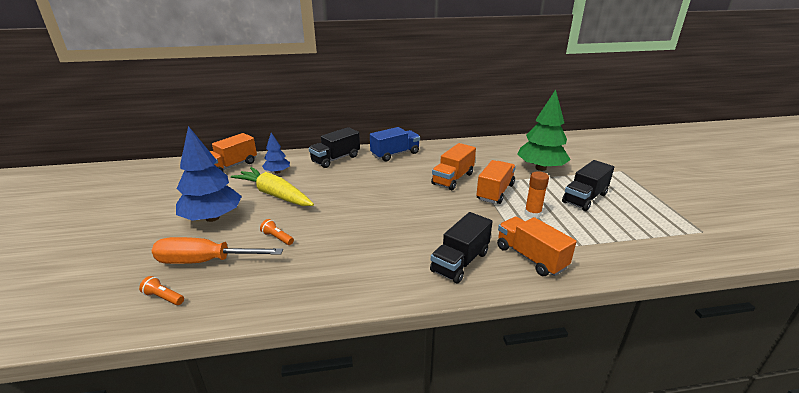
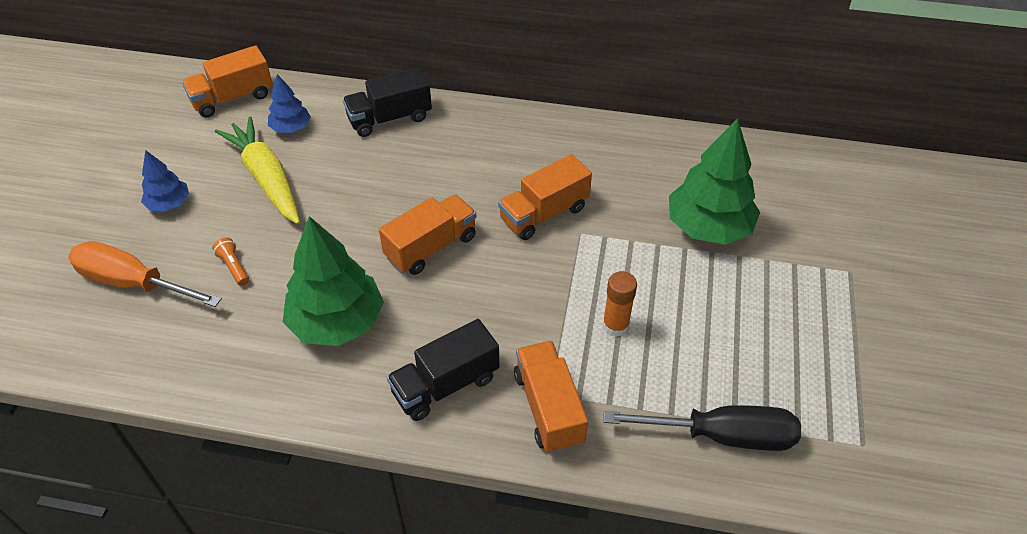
camera: 20 degrees right, 20 degrees up
orange flashlight [139,276,184,305] -> none
blue tree [176,126,242,222] -> blue tree [141,150,189,212], size x0.53
blue truck [370,127,420,162] -> none
orange truck [476,160,516,204] -> orange truck moved to [379,194,476,275]
black truck [562,160,614,211] -> none
none -> green tree [283,216,384,346]
none -> black screwdriver [604,405,801,451]

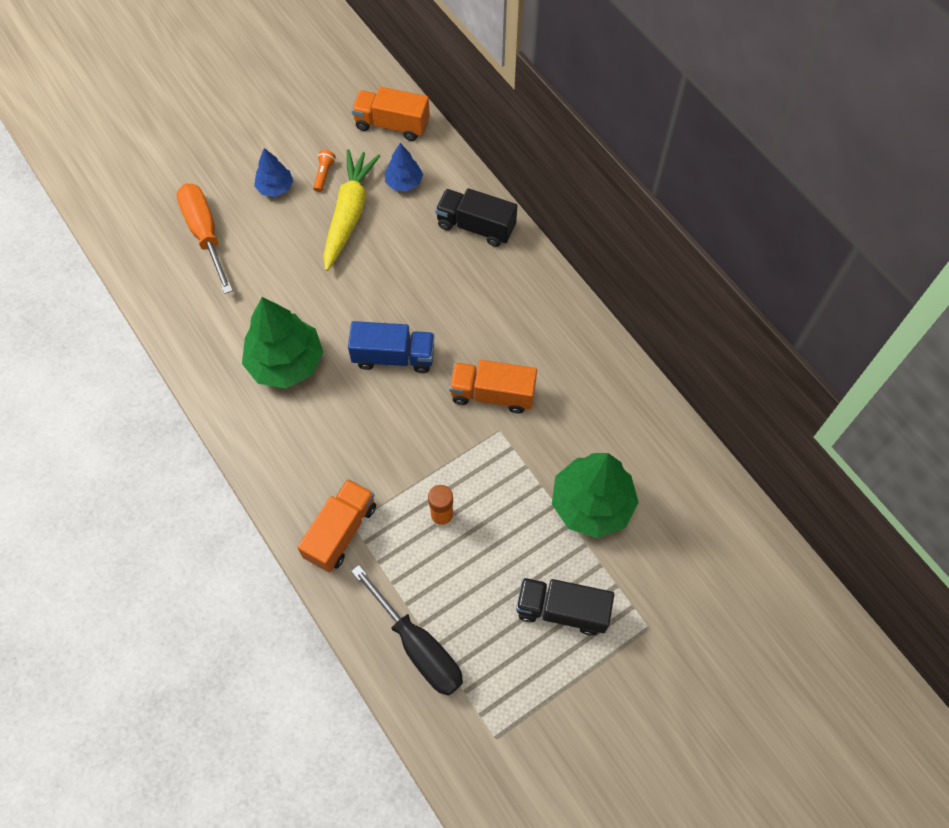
camera: 45 degrees right, 15 degrees up
orange flashlight [212,237,249,286] -> orange flashlight moved to [313,150,336,192]
orange truck [379,194,476,275] -> blue truck [348,321,435,373]
black truck [387,319,499,421] -> black truck moved to [516,578,614,636]

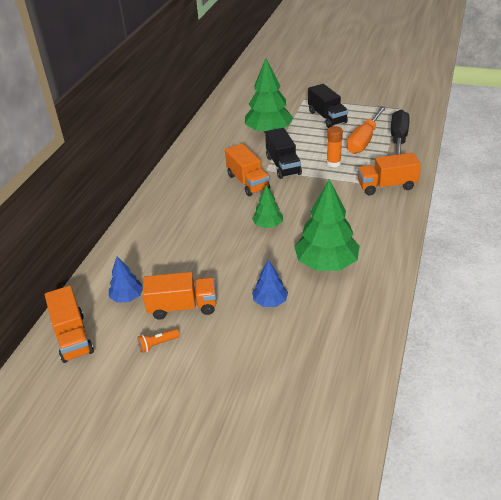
camera: 125 degrees left, 25 degrees down
orange screwdriver [177,184,233,294] -> orange screwdriver moved to [346,106,386,154]
blue tree [254,148,293,197] -> blue tree moved to [252,259,288,307]
yellow carrot [323,149,380,271] -> orange truck [142,272,216,320]
blue truck [348,321,435,373] -> green tree [252,185,283,228]
black truck [435,188,517,247] -> black truck moved to [265,128,302,179]

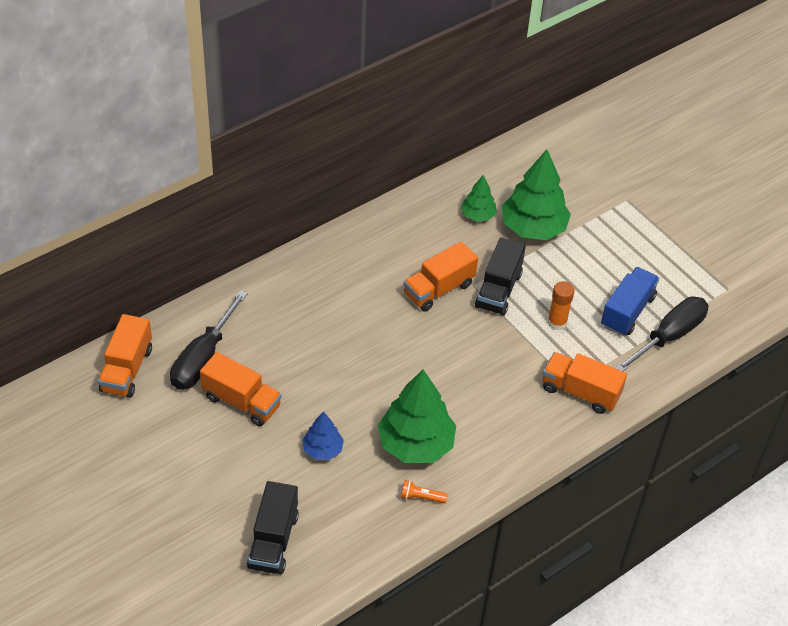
camera: 30 degrees right, 10 degrees up
blue tree [109,256,143,303] -> black screwdriver [170,290,248,390]
orange flashlight [137,329,180,353] -> orange flashlight moved to [401,480,448,503]
orange truck [225,143,270,196] -> orange truck turned 45 degrees clockwise [404,242,478,312]
green tree [252,185,283,228] -> green tree moved to [461,175,497,221]
black truck [308,84,348,128] -> black truck moved to [247,481,299,574]
orange screwdriver [346,106,386,154] -> blue truck [601,267,659,336]

